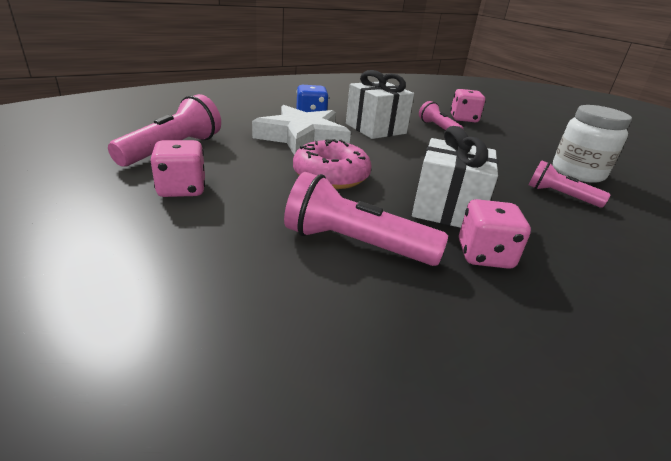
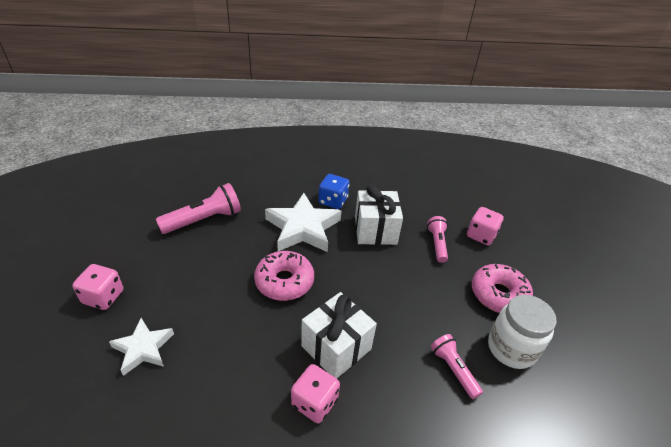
camera: 30 degrees right, 10 degrees up
pink dice [150,140,205,197] -> pink dice moved to [72,264,123,310]
pink flashlight [284,172,448,266] -> none
none -> white star [109,318,174,376]
none -> pink donut [472,264,533,313]

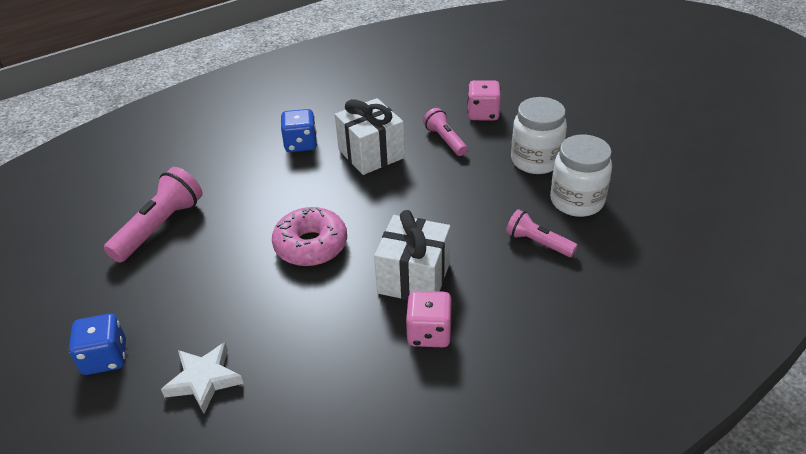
camera: 25 degrees left, 0 degrees up
pink dice [72,264,123,310] -> blue dice [69,314,126,375]
white star [265,193,341,252] -> none
pink donut [472,264,533,313] -> white jar [511,97,567,174]

